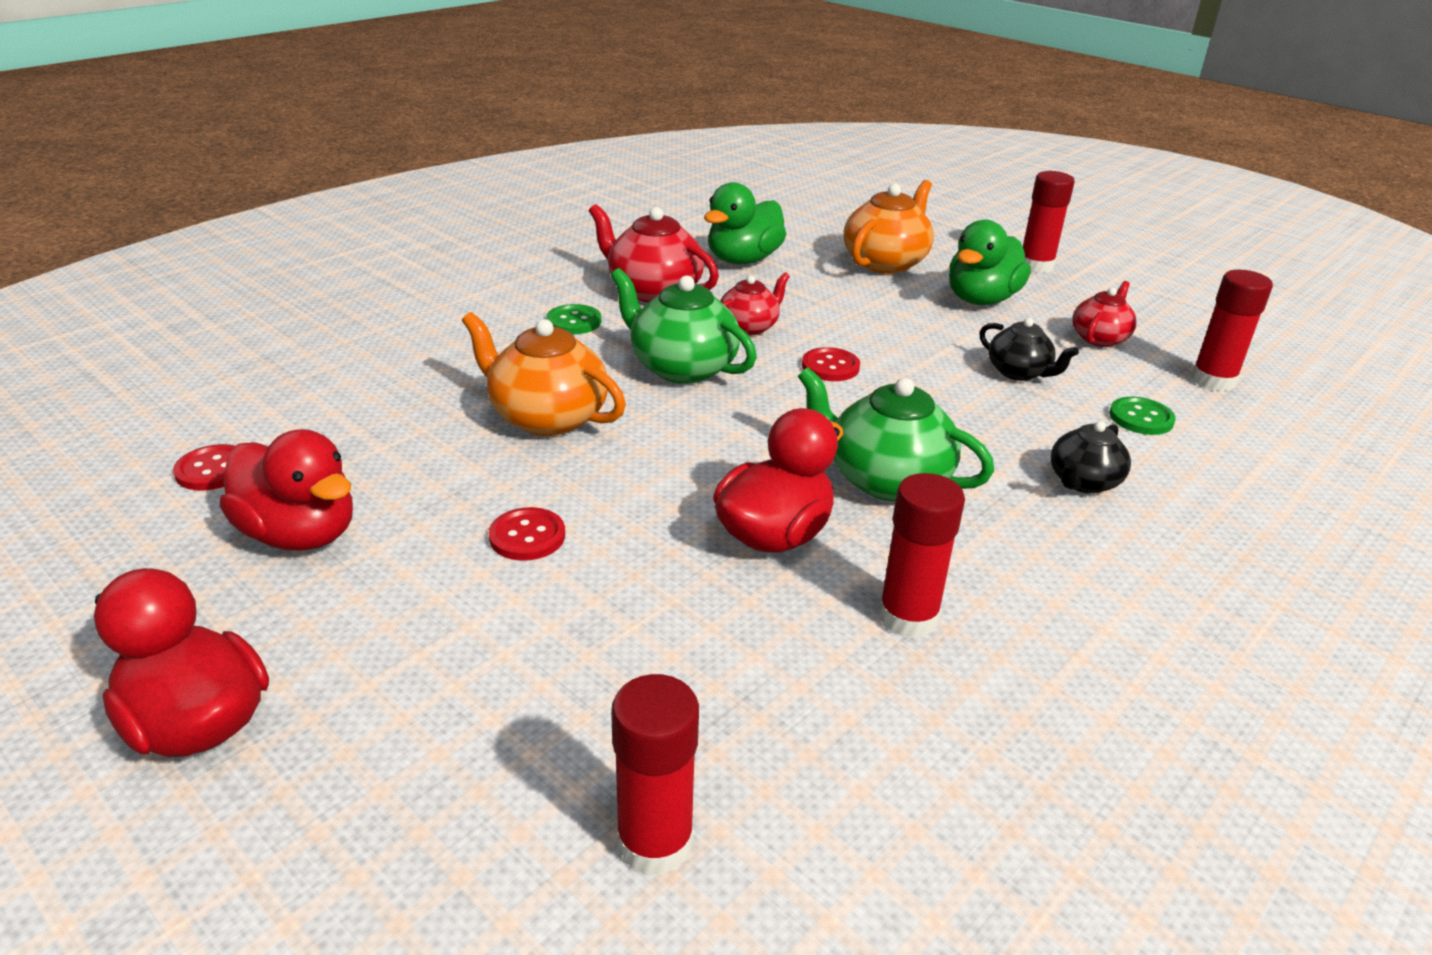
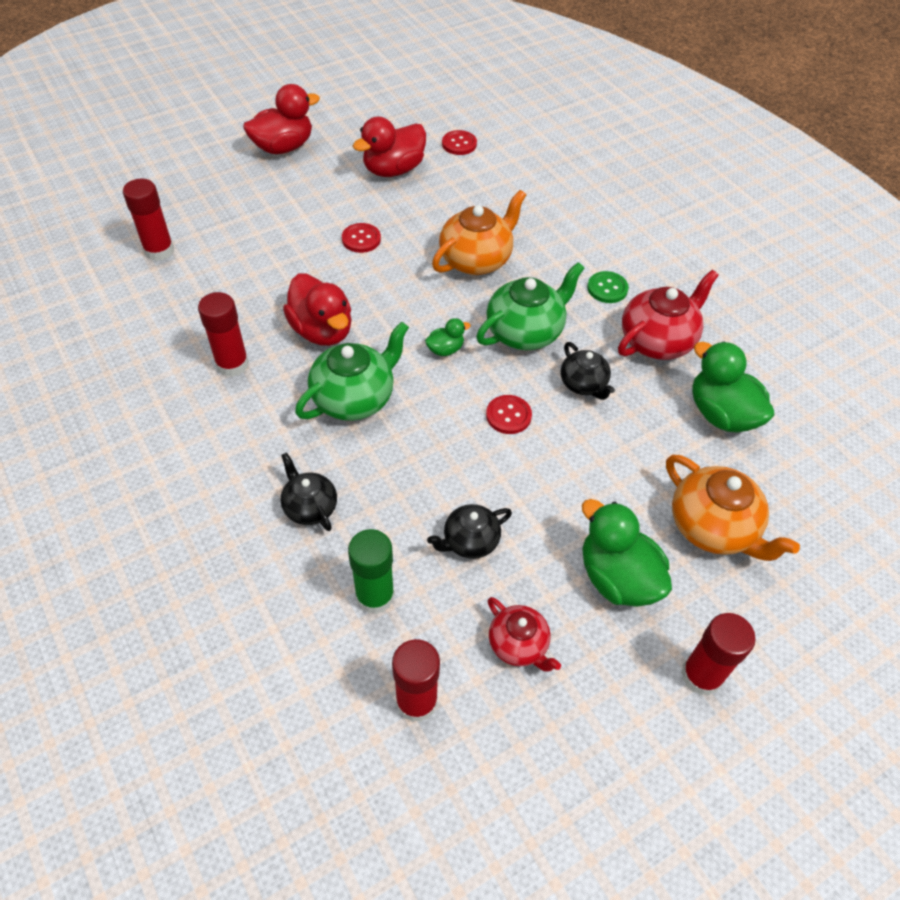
camera: 105 degrees right, 20 degrees up
red teapot [720,272,790,336] -> black teapot [561,342,615,400]
green button [1109,397,1176,435] -> green glue stick [348,529,395,614]
none -> green duck [425,318,471,356]

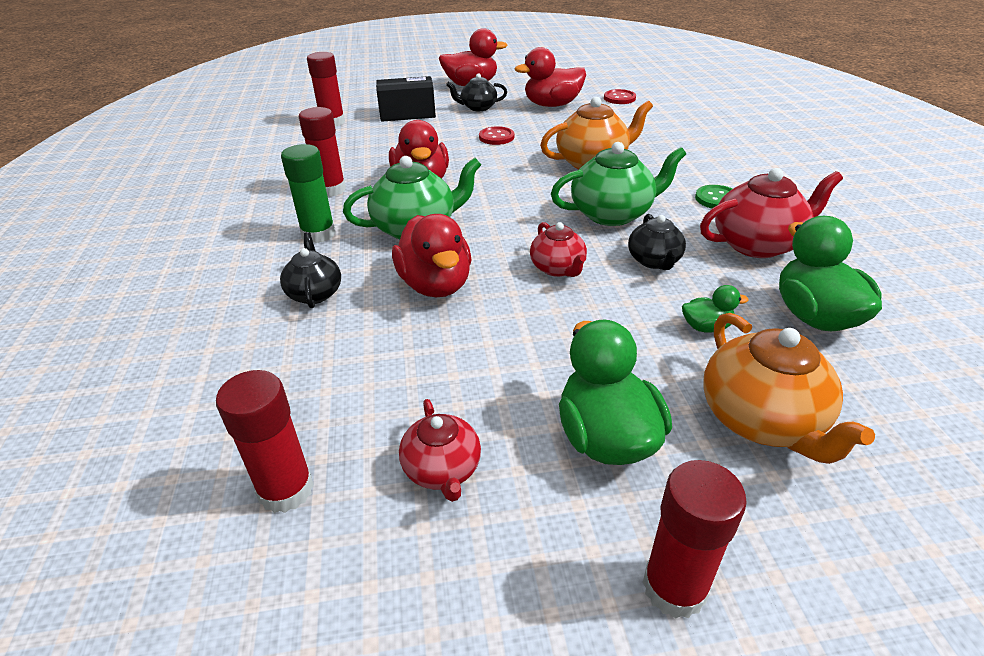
camera: 25 degrees right, 15 degrees down
green glue stick [348,529,395,614] -> green glue stick moved to [281,144,336,243]
green duck [425,318,471,356] -> green duck moved to [682,285,749,333]
black teapot [427,504,512,559] -> black teapot moved to [446,73,507,111]
red button [486,395,532,434] -> red teapot [530,222,587,277]
none -> black box [376,76,436,122]
none -> red duck [392,214,472,298]

